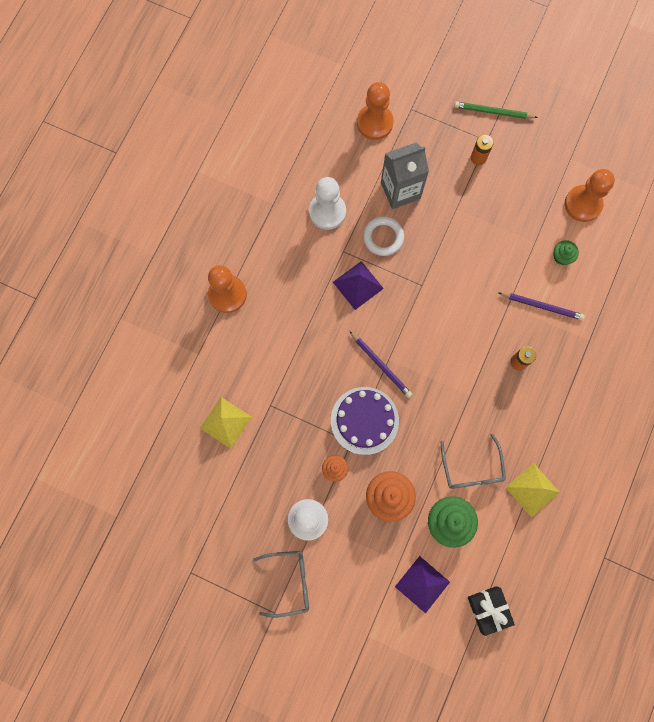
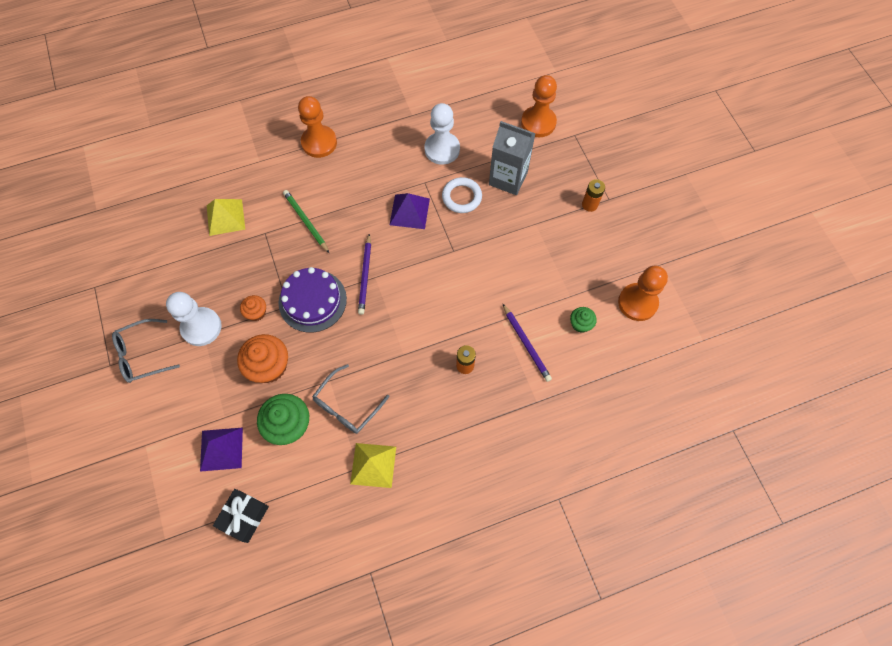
camera: 45 degrees right, 10 degrees down
grey glasses [253,551,309,618] -> grey glasses turned 120 degrees clockwise [112,319,180,383]
green pencil [454,102,538,119] -> green pencil moved to [283,190,329,253]

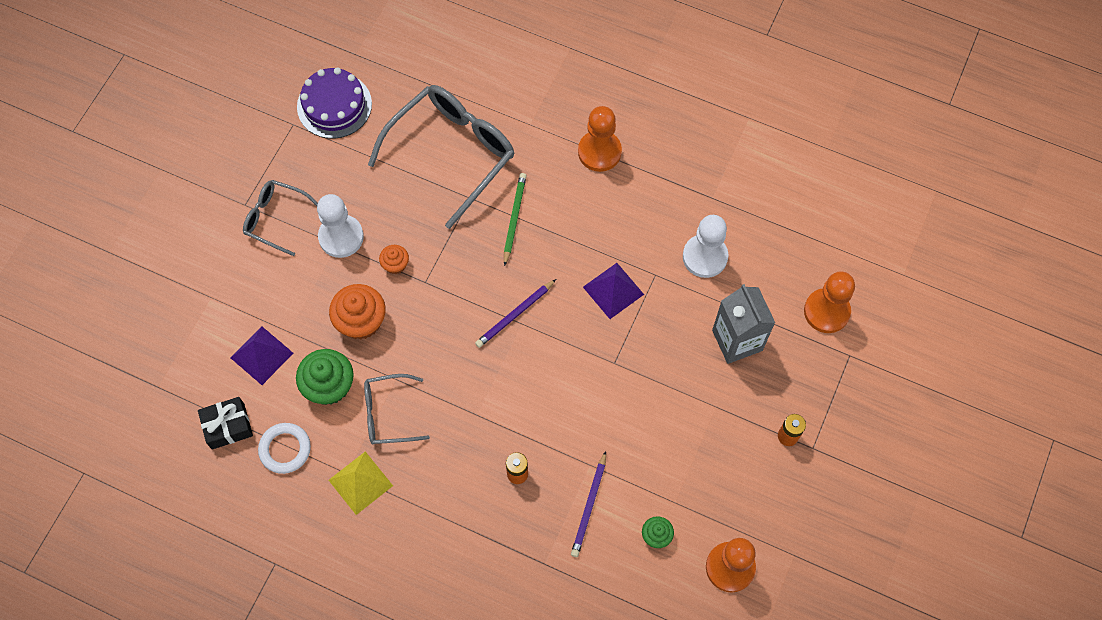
camera: 45 degrees right, 0 degrees up
yellow pyramid [207,199,245,236] -> grey glasses [368,85,514,229]
purple cake [278,267,347,333] -> purple cake moved to [297,67,372,139]
white ring [442,177,482,213] -> white ring moved to [258,423,311,474]

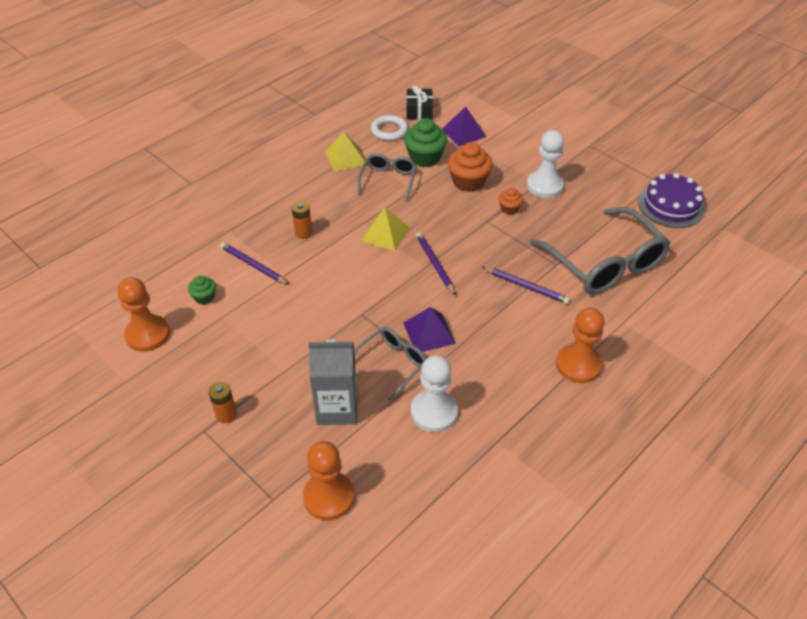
camera: 110 degrees right, 20 degrees down
grey glasses [243,180,318,256] -> grey glasses moved to [354,327,426,402]
green pencil [504,173,526,266] -> purple pencil [482,267,570,304]
none -> yellow pyramid [361,208,410,251]

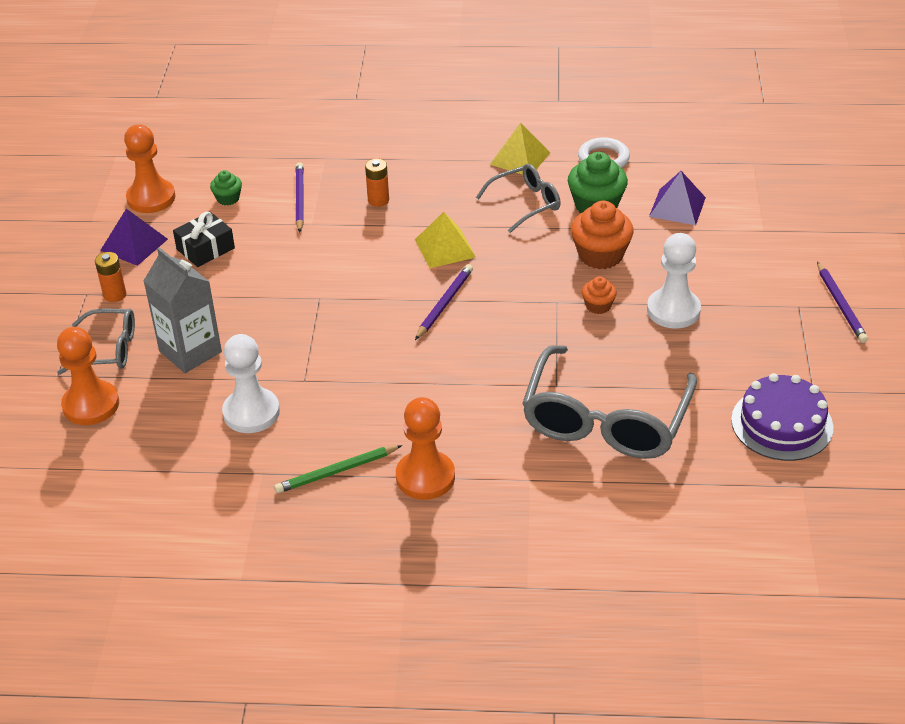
camera: 50 degrees right, 5 degrees down
grey glasses [354,327,426,402] -> grey glasses moved to [57,309,135,374]
purple pyramid [403,307,456,352] -> purple pyramid moved to [100,209,168,266]
black gift [406,86,433,120] -> black gift moved to [173,212,235,267]
purple pencil [482,267,570,304] -> purple pencil moved to [817,262,868,343]
none -> green pencil [274,445,402,493]

